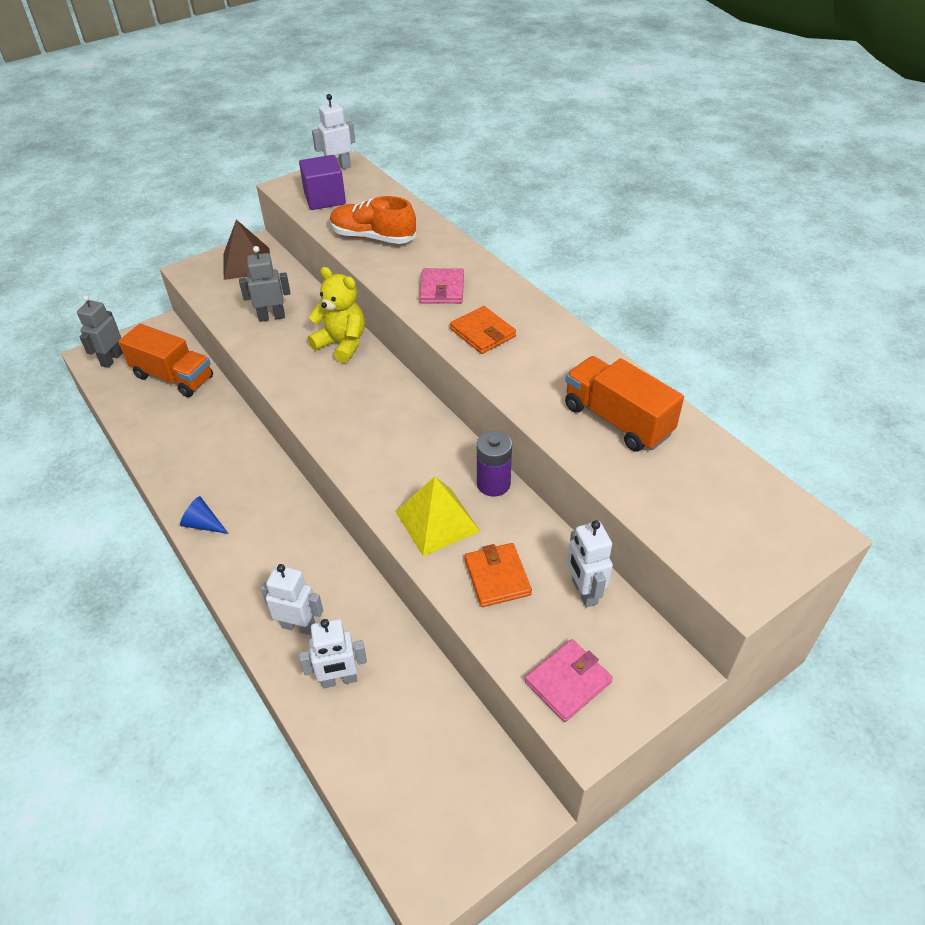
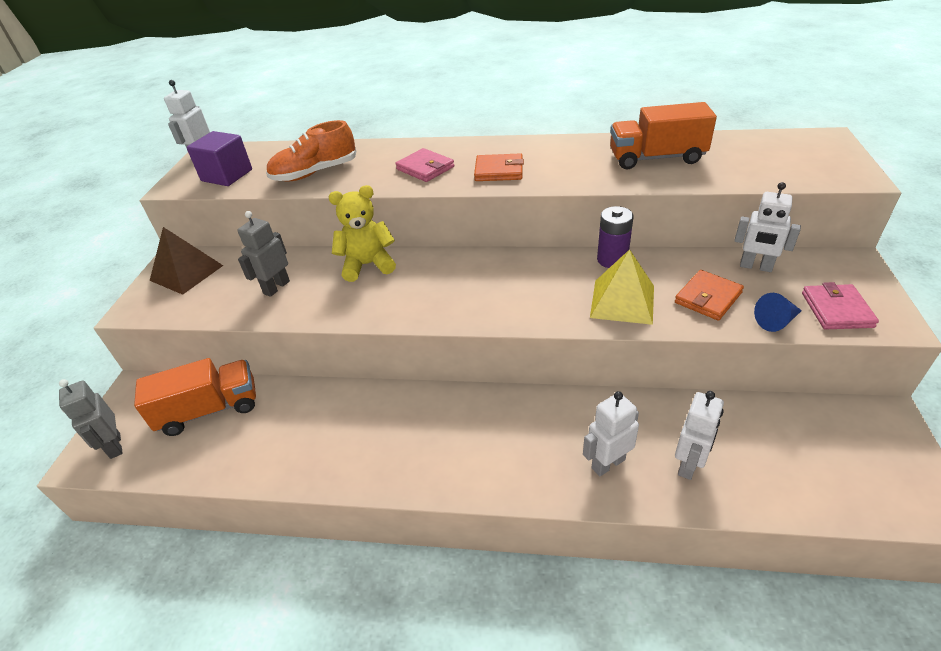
camera: 45 degrees left, 5 degrees down
blue cone [180,496,229,534] -> blue cone moved to [754,293,802,332]
orange wallet [465,543,532,607] -> orange wallet turned 75 degrees counterclockwise [675,270,744,321]

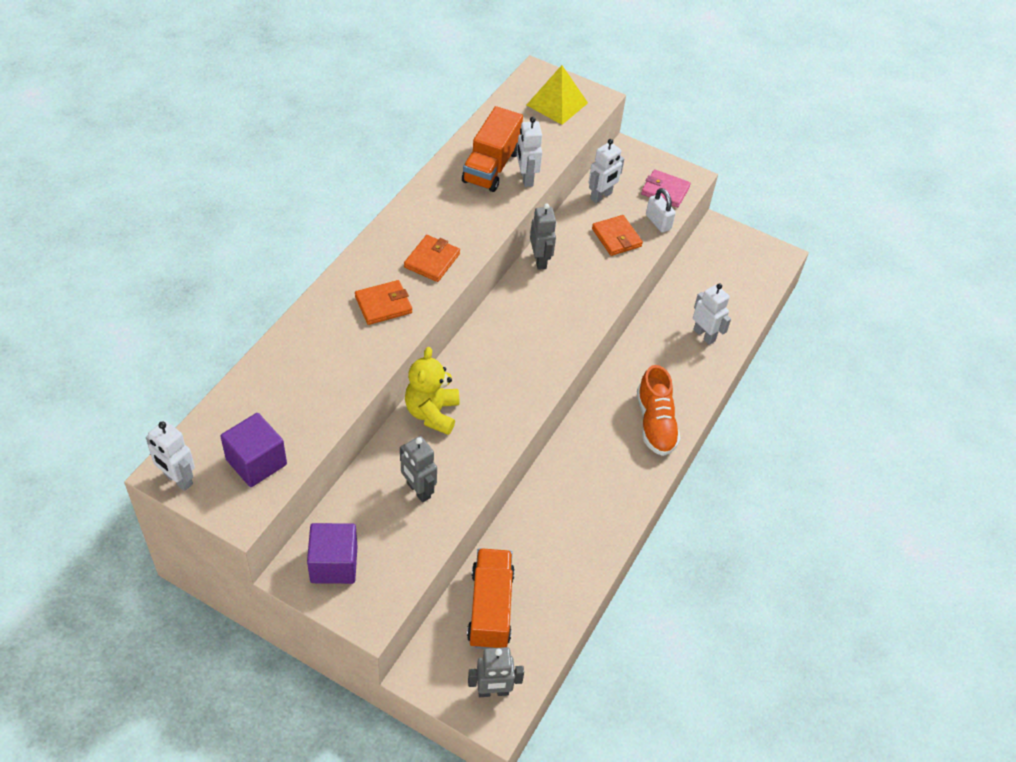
camera: 75 degrees left, 10 degrees up
brown pyramid [150,227,223,295] -> purple cube [307,523,358,584]
orange shoe [266,120,356,182] -> orange shoe moved to [637,365,680,456]
pink wallet [395,148,454,182] -> orange wallet [355,280,412,325]
white robot [583,391,639,476] -> white robot moved to [517,117,542,187]
yellow pyramid [590,249,654,325] -> yellow pyramid moved to [527,65,588,125]
purple battery [597,206,634,268] -> grey robot [530,203,556,270]
blue cone [754,293,802,332] -> white padlock [646,188,676,233]

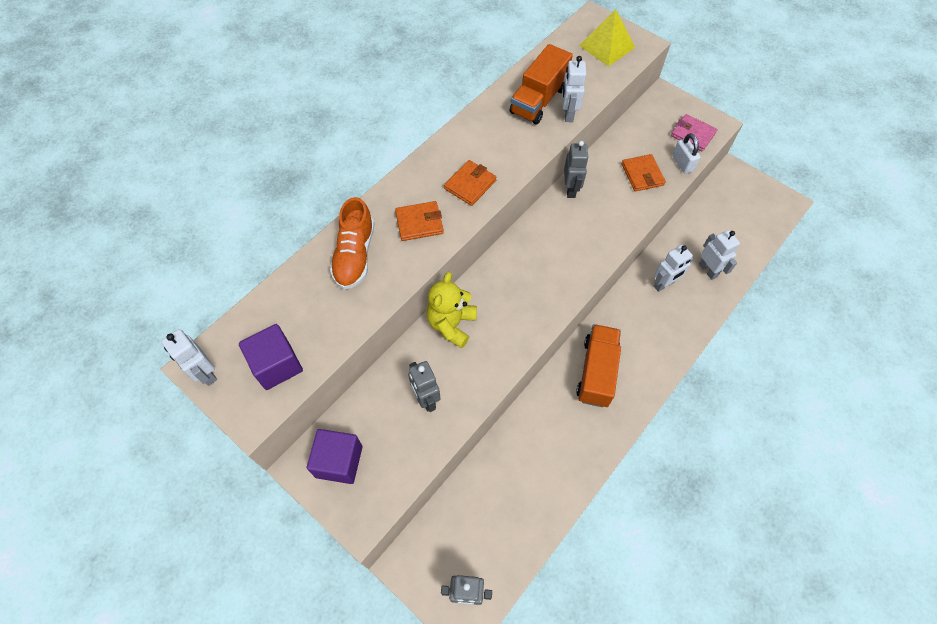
camera: 15 degrees right, 10 degrees up
orange truck [467,548,515,649] -> orange truck moved to [576,324,621,407]
white robot [589,139,624,203] -> white robot moved to [654,245,693,292]
orange shoe [637,365,680,456] -> orange shoe moved to [330,197,375,290]

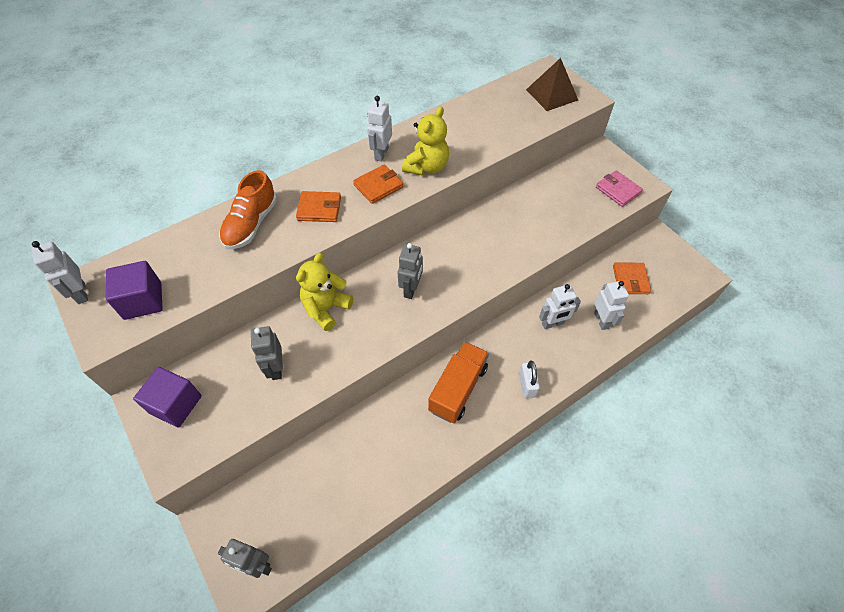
camera: 15 degrees right, 5 degrees down
orange truck [510,44,573,124] -> none
white robot [562,56,586,122] -> white robot moved to [367,96,392,162]
grey robot [564,141,589,198] -> grey robot moved to [398,243,423,299]
yellow pyramid [579,9,635,66] -> brown pyramid [526,58,578,111]
orange wallet [622,154,666,191] -> orange wallet moved to [613,262,651,294]
white padlock [672,133,700,174] -> white padlock moved to [519,360,540,399]
none -> yellow teddy bear [402,107,449,176]

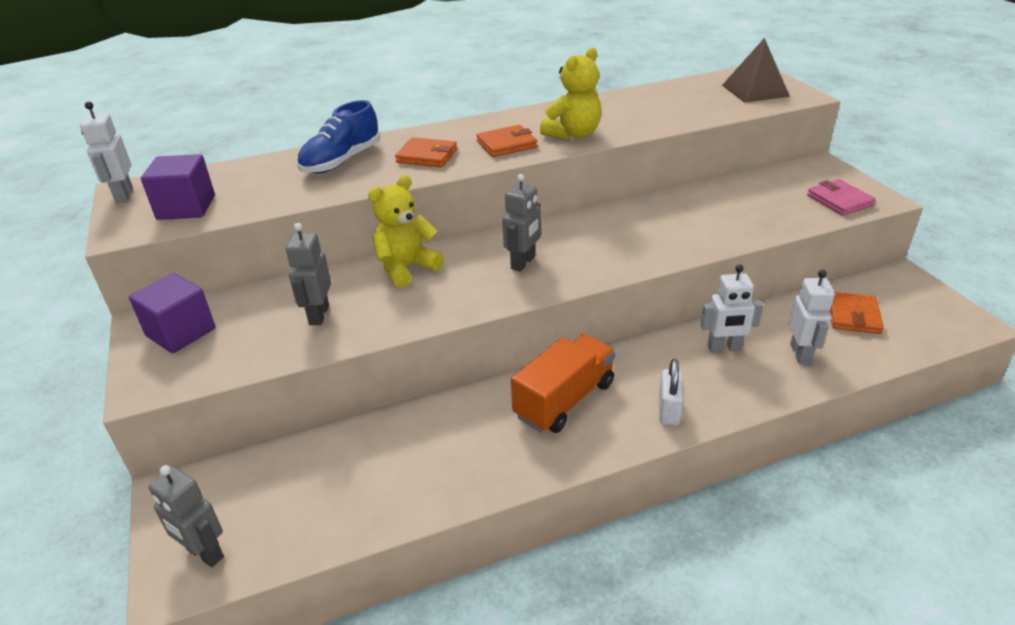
camera: 15 degrees right, 20 degrees down
orange shoe [219,170,277,249] -> blue shoe [297,100,381,174]
white robot [367,96,392,162] -> none

